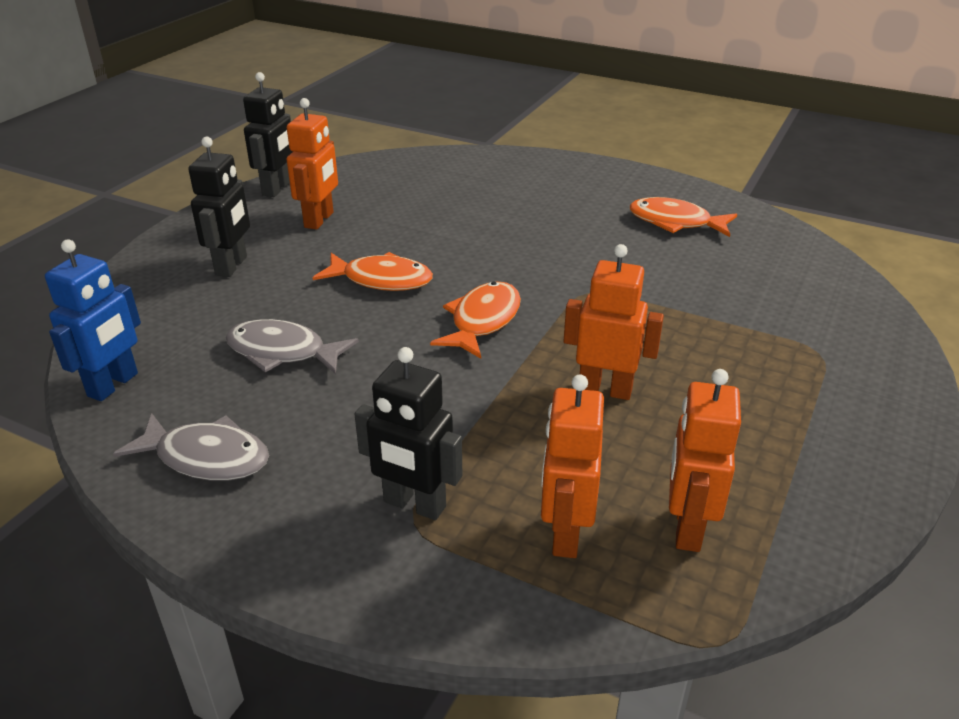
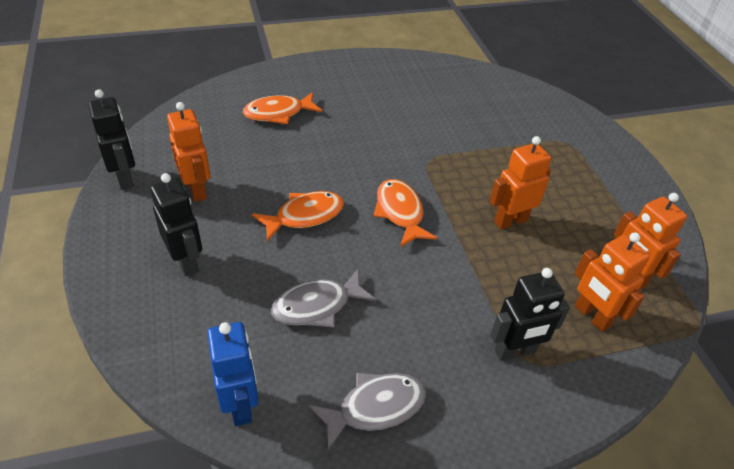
camera: 45 degrees left, 10 degrees up
orange fish [630,197,737,237] -> orange fish moved to [243,92,322,124]

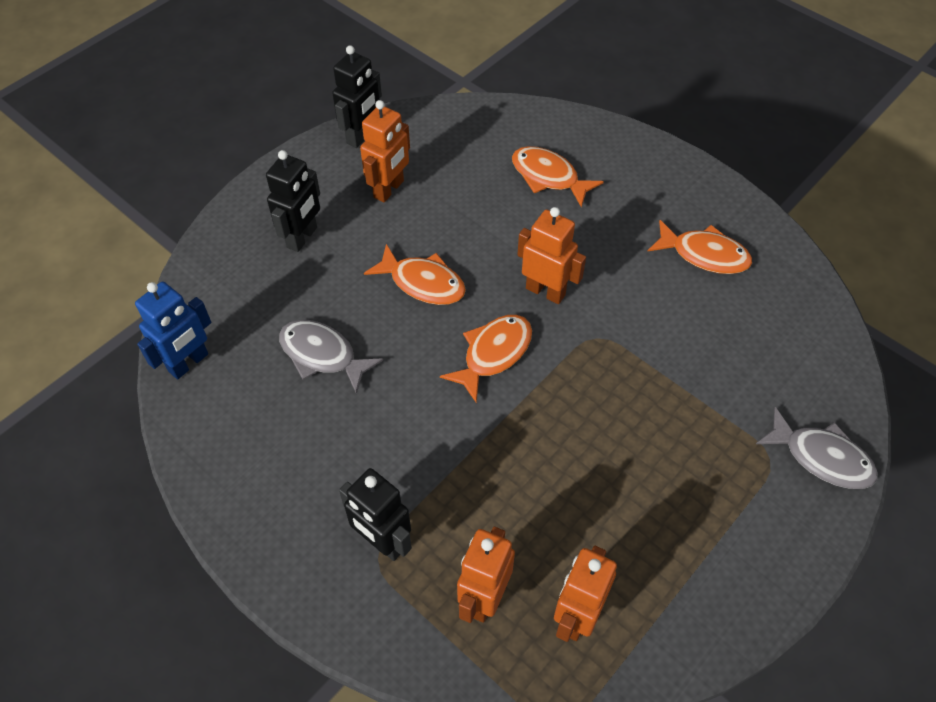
camera: 60 degrees right, 10 degrees up
grey fish [309,373,426,451] -> grey fish moved to [756,407,878,489]
orange robot [490,136,551,230] -> orange robot moved to [517,207,586,304]
none -> orange fish [647,220,752,274]

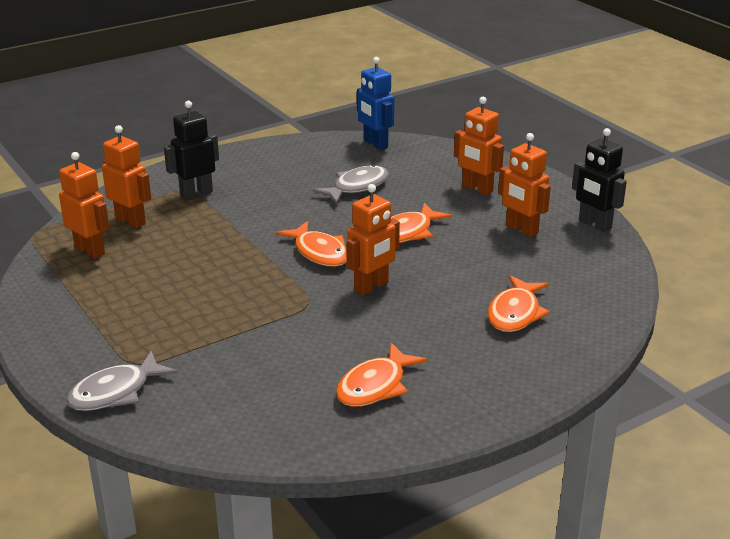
camera: 105 degrees right, 25 degrees down
black robot [266,150,320,252] -> orange robot [454,97,504,195]
orange fish [512,146,604,207] -> orange fish turned 150 degrees clockwise [488,275,550,332]

